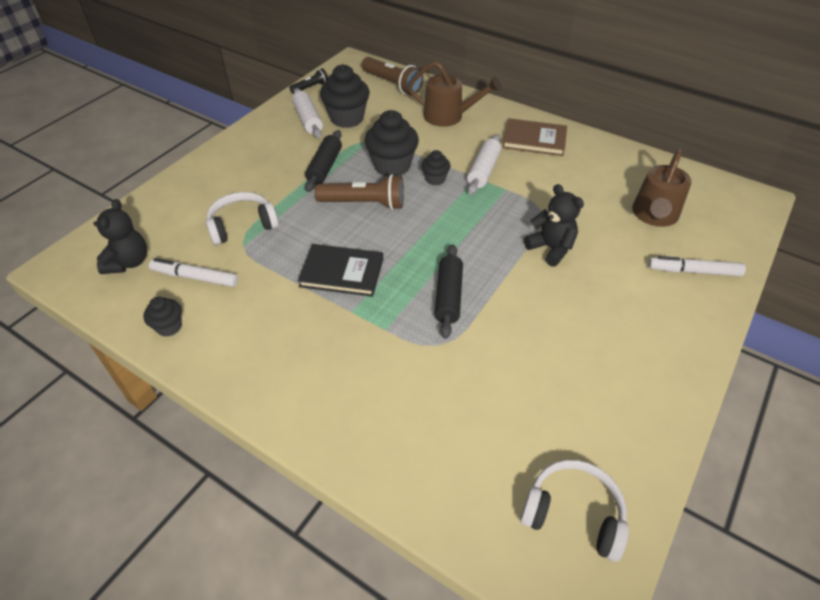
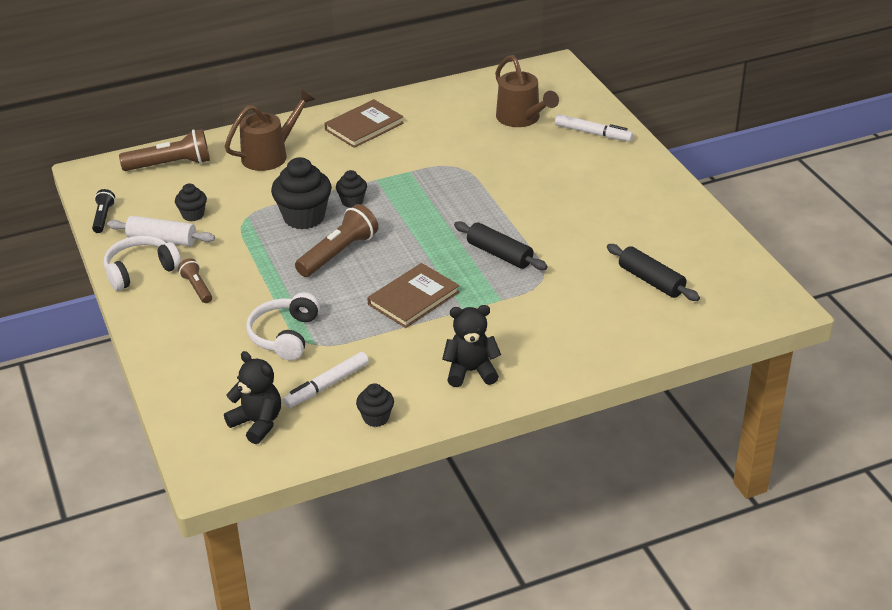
camera: 55 degrees left, 10 degrees down
black book [298,244,383,297] -> brown book [368,263,459,328]
black rolling pin [305,130,342,192] -> black rolling pin moved to [607,244,700,301]
black cupcake [320,64,370,128] -> black cupcake [175,183,207,221], size x0.53
white rolling pin [467,134,501,195] -> none
white headphones [520,460,629,562] -> white headphones moved to [104,235,181,291]
black teddy bear [524,184,584,267] -> black teddy bear moved to [442,305,501,387]
white marker [648,256,746,276] -> white marker turned 105 degrees counterclockwise [555,114,633,142]
none -> brown flashlight [178,258,212,303]

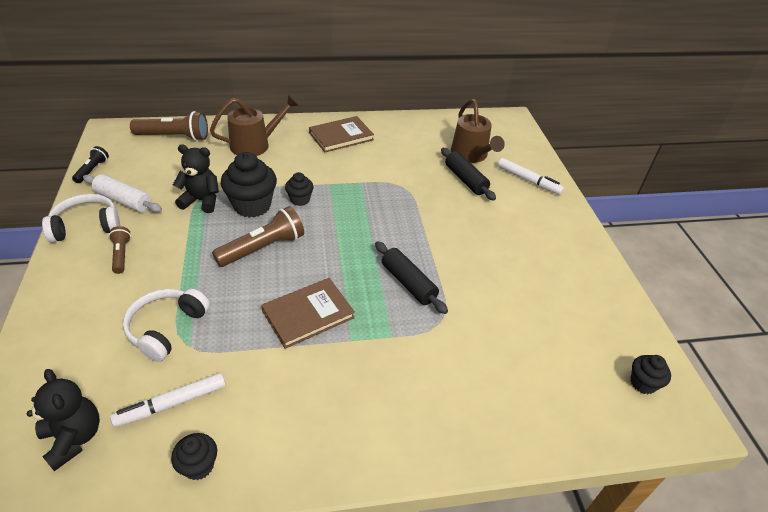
camera: 10 degrees right, 5 degrees up
black cupcake [175,183,207,221] -> black cupcake moved to [631,355,671,394]
black teddy bear [442,305,501,387] -> black teddy bear moved to [173,145,219,213]
black rolling pin [607,244,700,301] -> black rolling pin moved to [441,148,496,201]

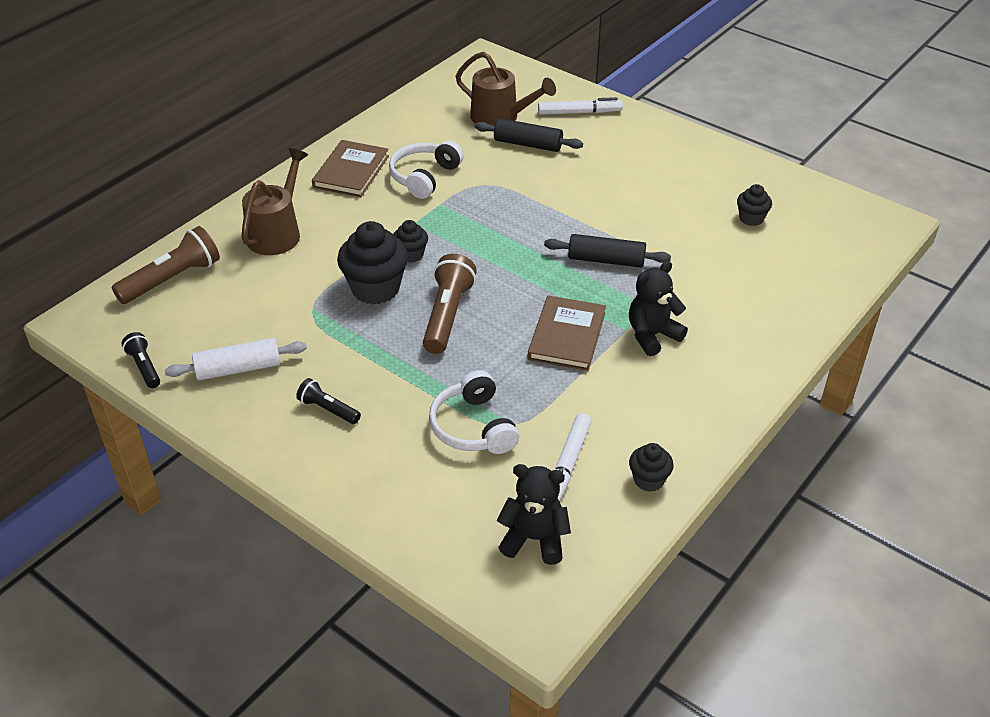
camera: 40 degrees left, 0 degrees up
white headphones [42,194,120,243] -> white headphones moved to [389,140,464,199]
brown flashlight [109,226,131,274] -> black flashlight [296,378,361,424]
black teddy bear [173,145,219,213] -> black teddy bear moved to [629,261,688,356]
black cupcake [631,355,671,394] -> black cupcake moved to [737,184,772,226]

